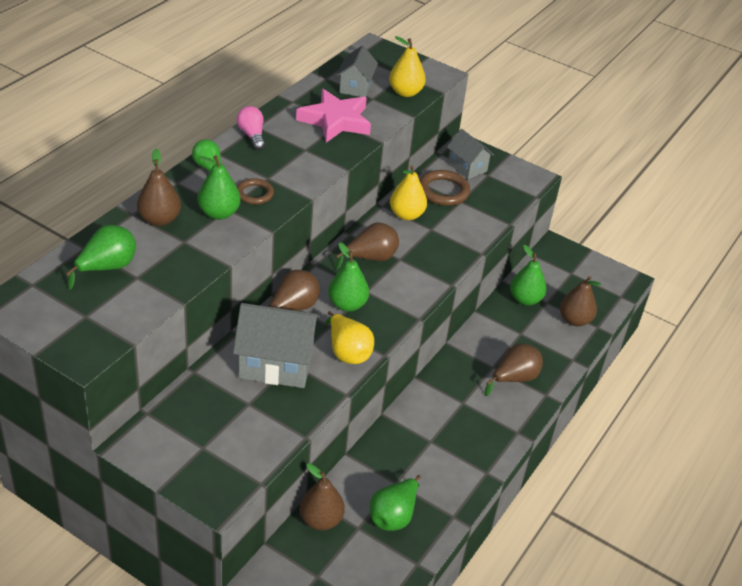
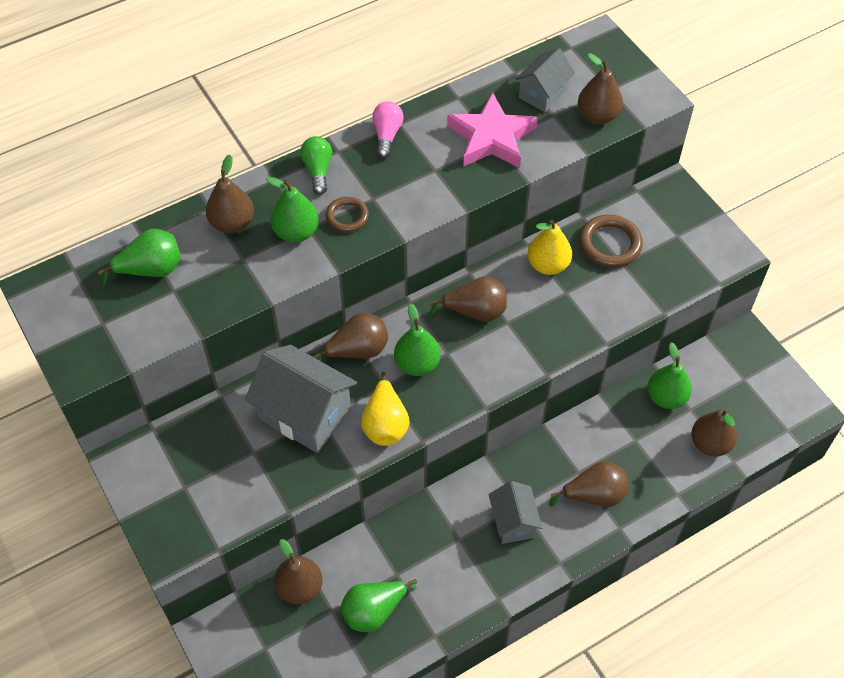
camera: 30 degrees right, 15 degrees up
yellow pear [389,36,426,97] -> brown pear [578,53,623,124]
grey house [447,129,494,179] -> grey house moved to [489,481,542,544]

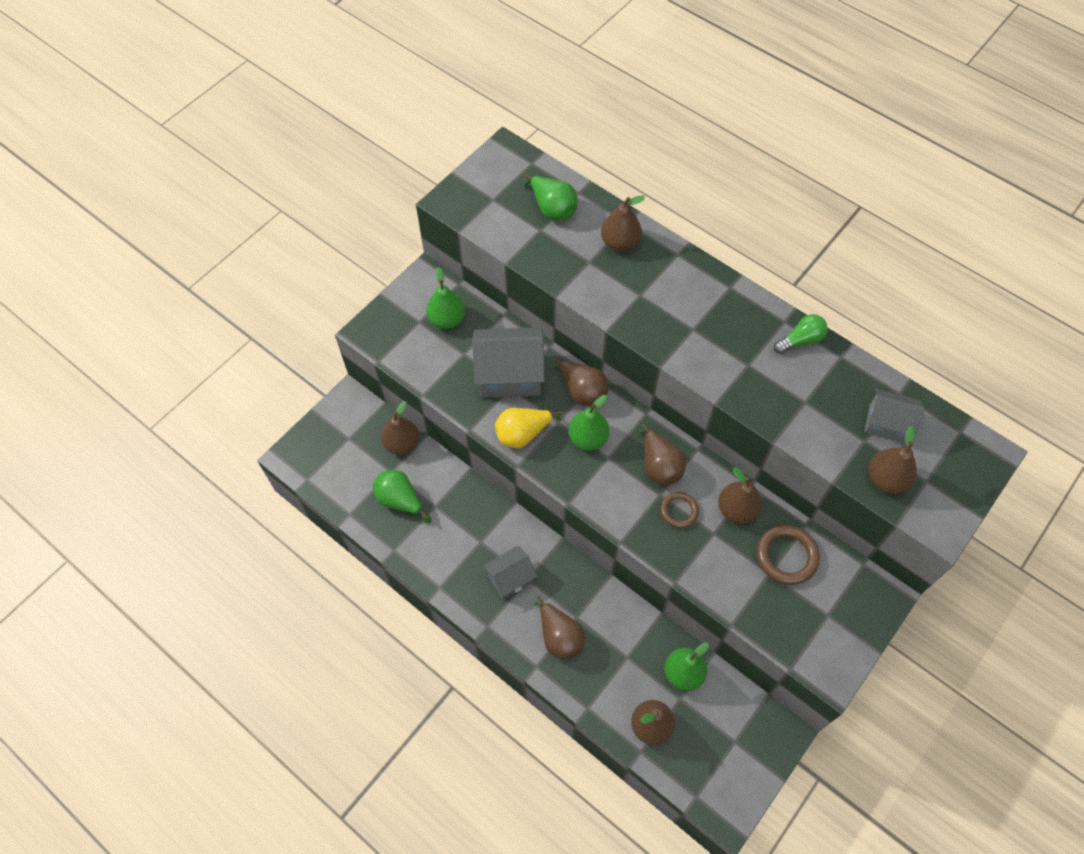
camera: 70 degrees right, 5 degrees up
grey house [245,345,357,453] -> grey house turned 75 degrees clockwise [472,327,545,398]
green pear [266,177,319,243] -> green pear moved to [426,267,465,329]
green light bulb [300,136,332,195] -> green light bulb moved to [774,314,828,354]
brown ring [326,197,369,232] -> brown ring moved to [660,492,699,528]
pink light bulb [372,101,404,158] -> none
pink star [447,92,538,168] -> none
yellow pear [528,220,572,275] -> brown pear [718,467,762,524]

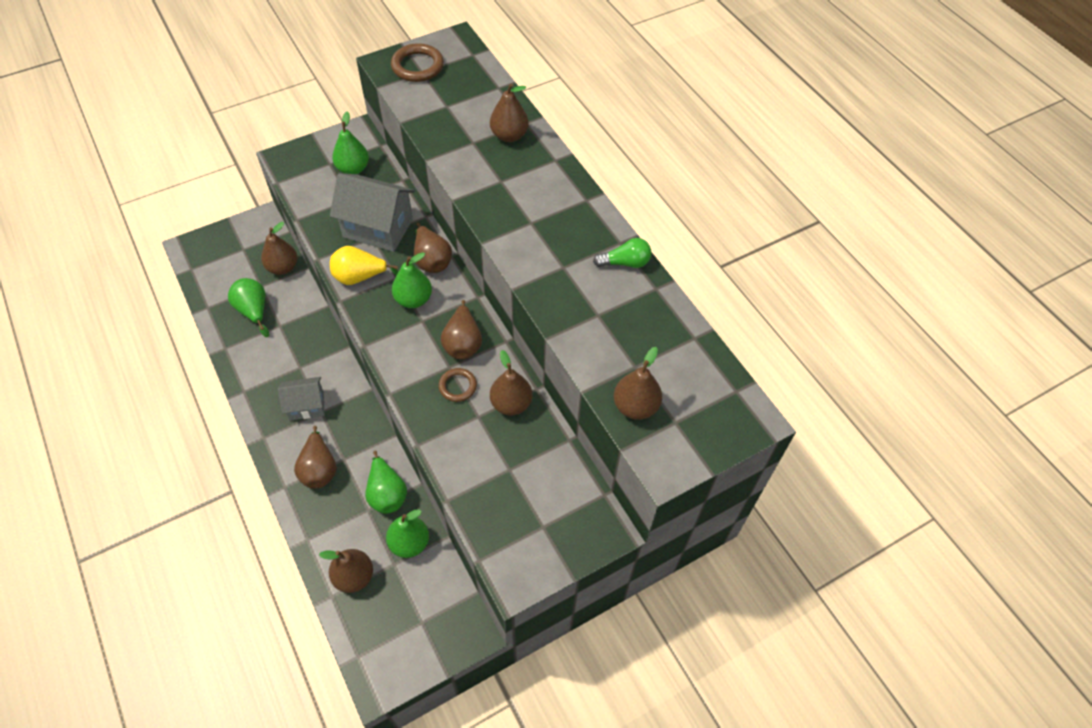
camera: 20 degrees right, 5 degrees down
green pear [524,174,578,221] -> green pear moved to [365,451,407,514]
brown ring [757,525,820,585] -> brown ring moved to [391,43,444,82]
grey house [864,389,925,443] -> none

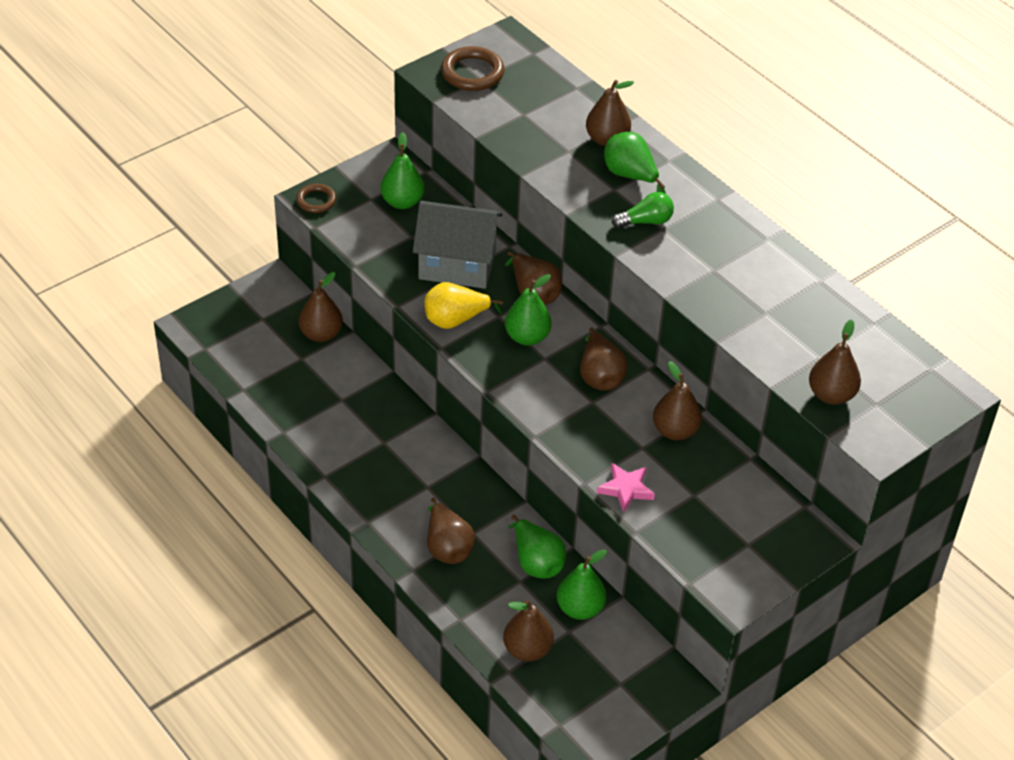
camera: 10 degrees left, 10 degrees down
green pear [228,278,269,337] -> green pear moved to [604,132,666,194]
grey house [278,377,325,421] -> none
brown ring [438,368,477,402] -> brown ring moved to [296,184,337,213]
green light bulb [593,238,651,268] -> green light bulb moved to [612,192,674,228]
none -> pink star [597,463,655,512]

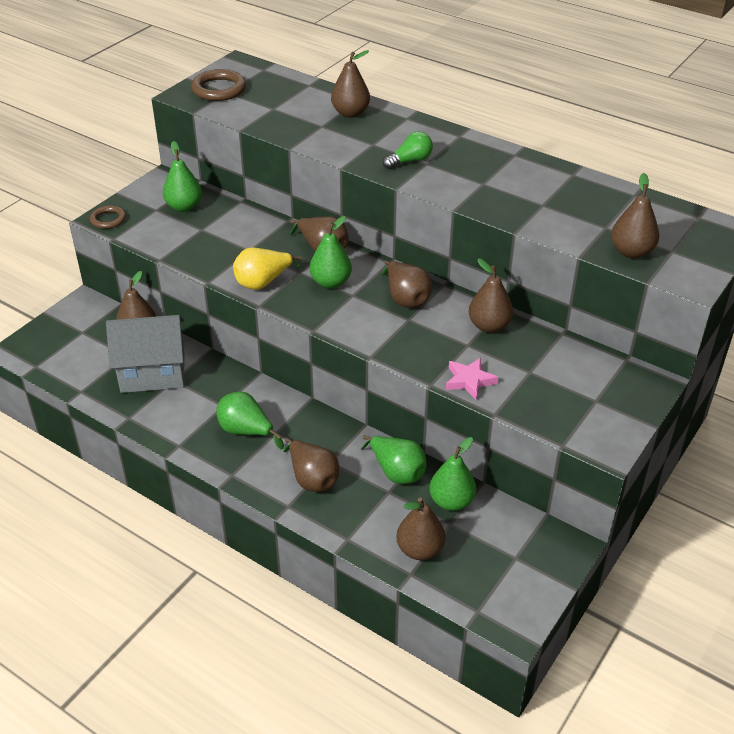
camera: 15 degrees left, 5 degrees down
grey house [413,201,502,289] -> grey house moved to [106,315,184,393]
green pear [604,132,666,194] -> green pear moved to [216,392,284,449]

